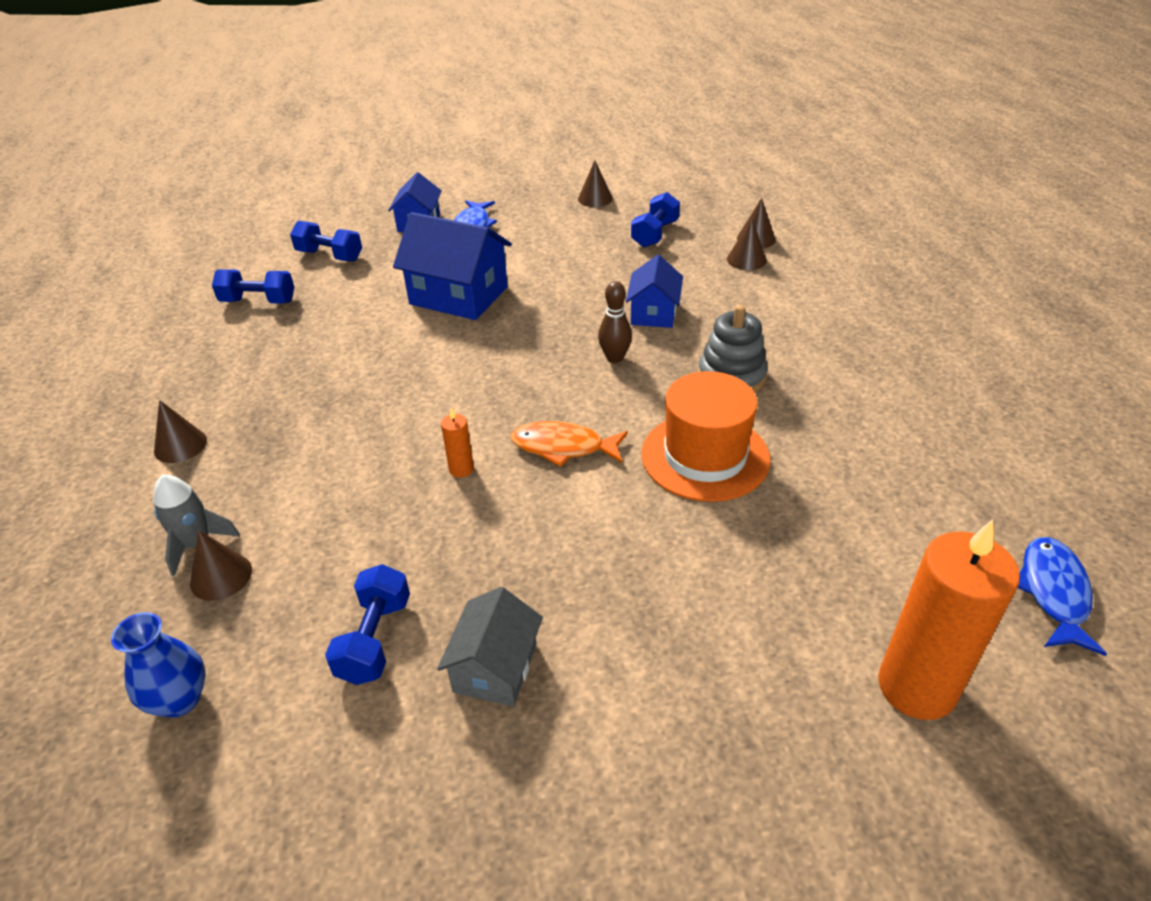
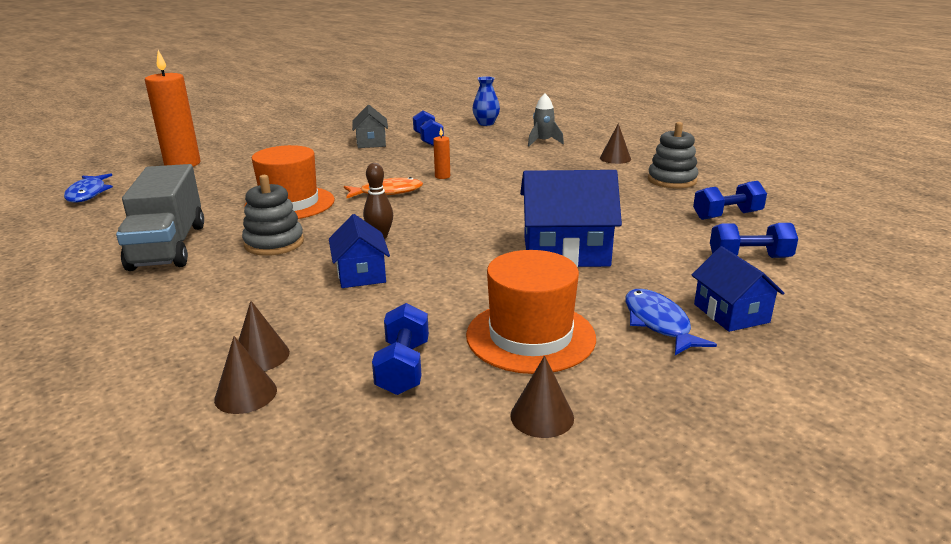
camera: 155 degrees right, 15 degrees down
brown cone [190,530,252,601] -> none
none -> grey truck [116,164,204,271]
none -> orange hat [466,250,596,374]
none -> grey stacking toy [648,122,698,189]

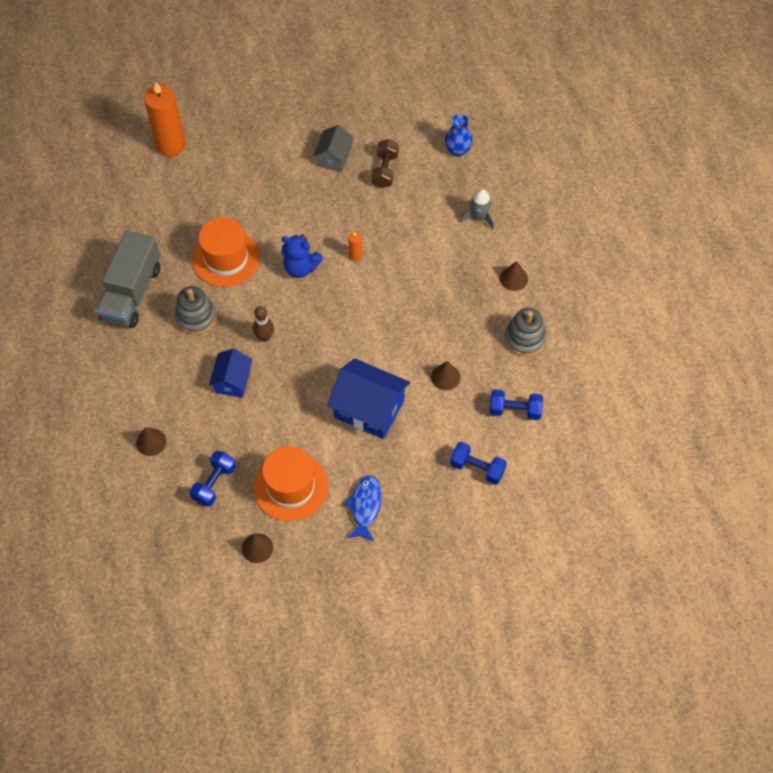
camera: 25 degrees right, 35 degrees up
blue fish [64,173,113,202] -> none
brown cone [214,336,277,414] -> brown cone moved to [431,361,460,390]
orange fish [344,177,423,198] -> blue teddy bear [282,234,323,278]
blue dumbbell [413,110,444,146] -> brown dumbbell [372,139,399,188]
blue house [692,246,784,332] -> none

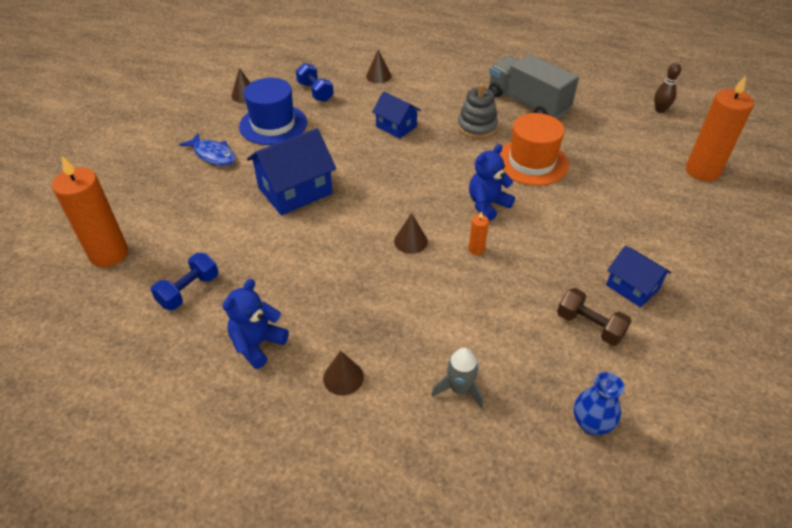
camera: 120 degrees right, 15 degrees down
brown bowling pin [253,306,274,342] -> brown bowling pin moved to [654,63,681,113]
orange hat [254,446,328,521] -> blue hat [239,78,307,145]
grey house [313,125,354,172] -> blue house [606,246,671,308]
brown cone [431,361,460,390] -> brown cone moved to [394,213,428,254]
blue dumbbell [450,442,507,485] -> none
grey stacking toy [505,308,546,356] -> blue teddy bear [223,279,289,369]
none -> orange candle [52,156,128,267]

